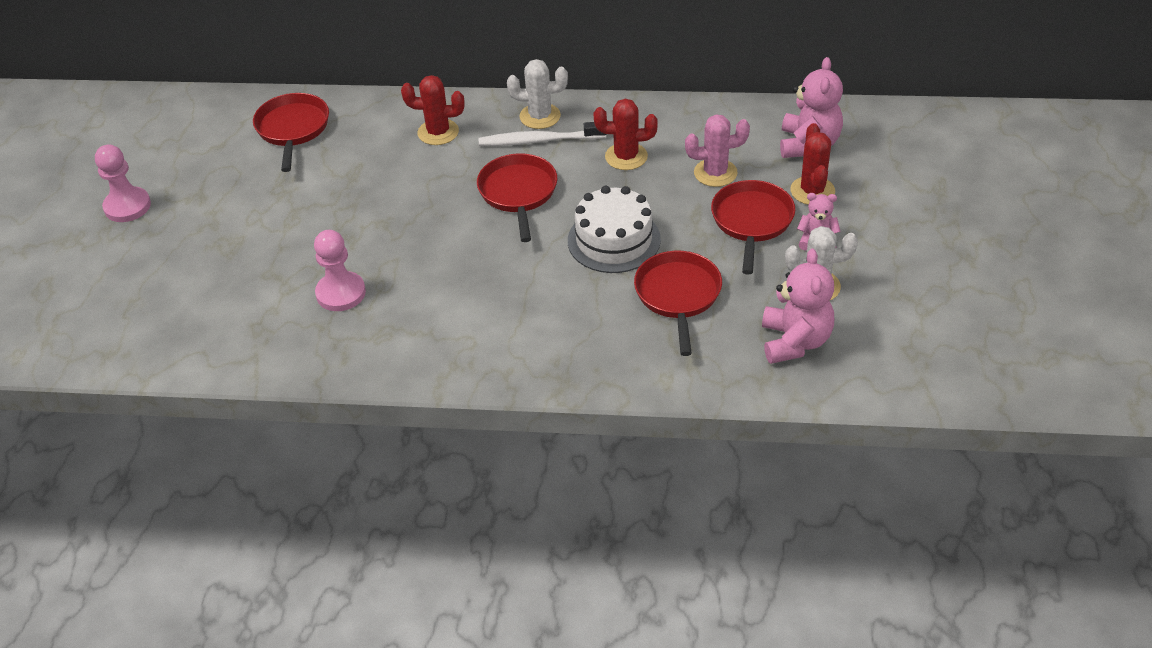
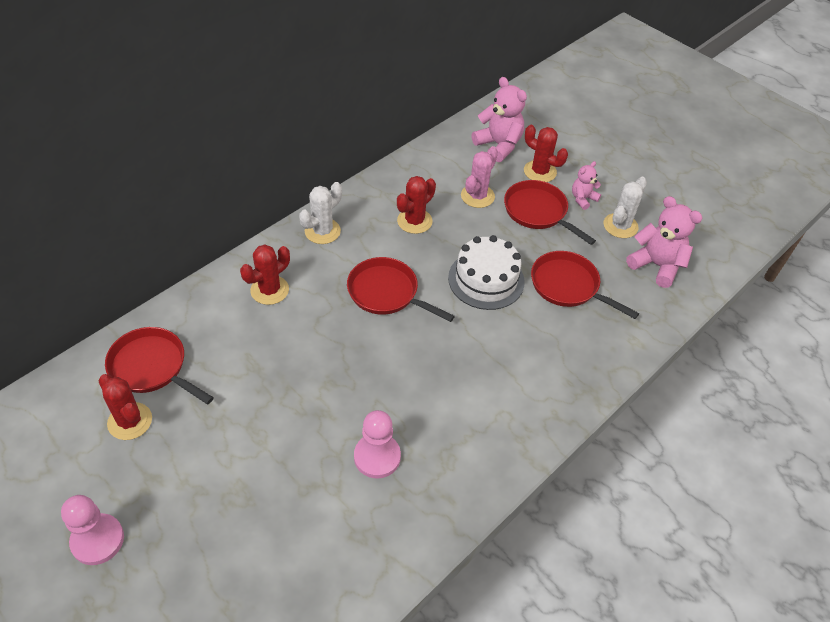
camera: 55 degrees left, 5 degrees up
white toothbrush [479,122,607,146] -> none
none -> red cactus [98,374,152,440]

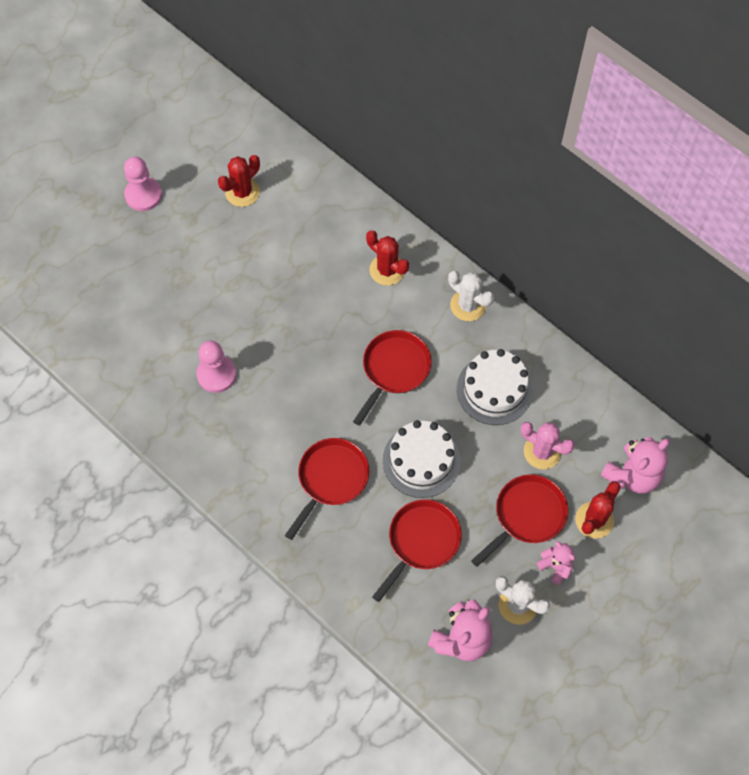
camera: 90 degrees right, 15 degrees up
red pan [105,327,214,404] -> red pan moved to [285,438,369,540]
red cactus [397,176,436,234] -> white cake [457,349,533,425]

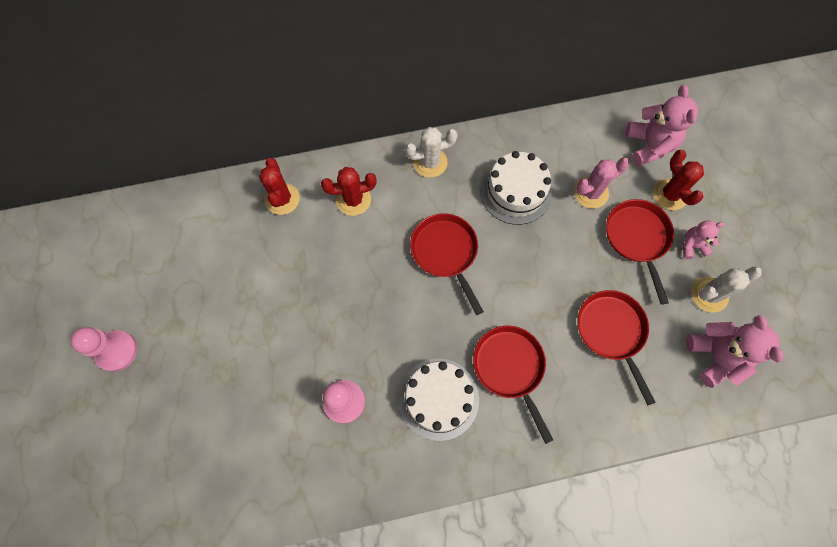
camera: 55 degrees left, 5 degrees up
red cactus [218,155,260,207] -> red cactus moved to [259,158,300,215]
white cake [383,420,461,498] -> white cake moved to [398,359,479,441]

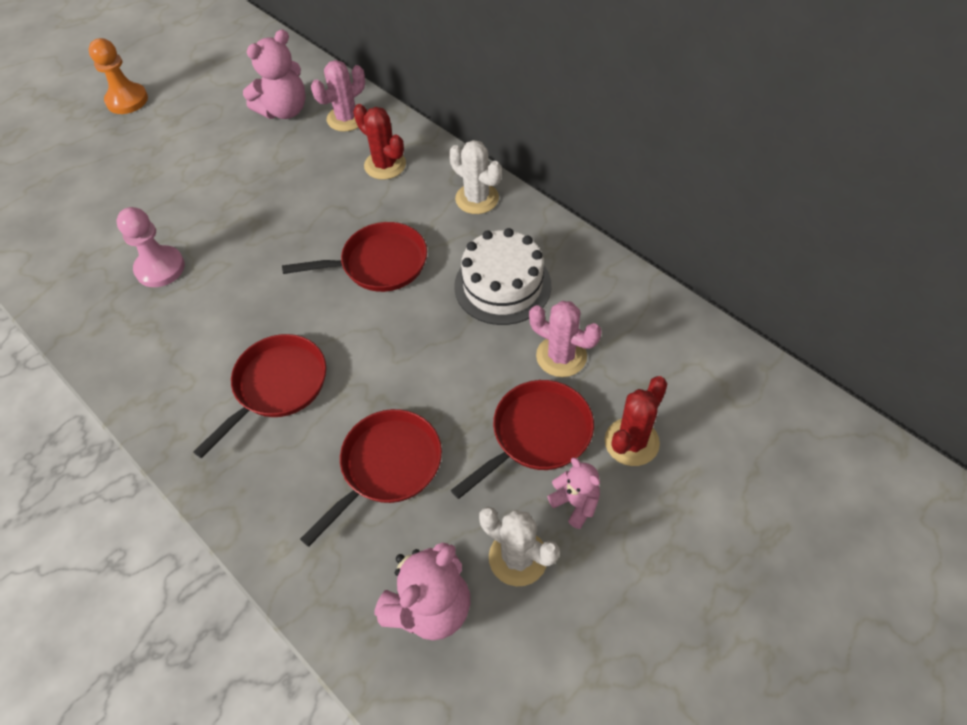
camera: 60 degrees right, 15 degrees down
pink pawn [70,327,138,372] -> orange pawn [89,38,148,114]
red cactus [259,158,300,215] -> pink cactus [311,60,365,132]
white cake [398,359,479,441] -> none
red pan [410,213,484,315] -> red pan turned 45 degrees clockwise [282,222,427,292]
pink teddy bear [625,85,698,166] -> pink teddy bear moved to [243,30,306,119]

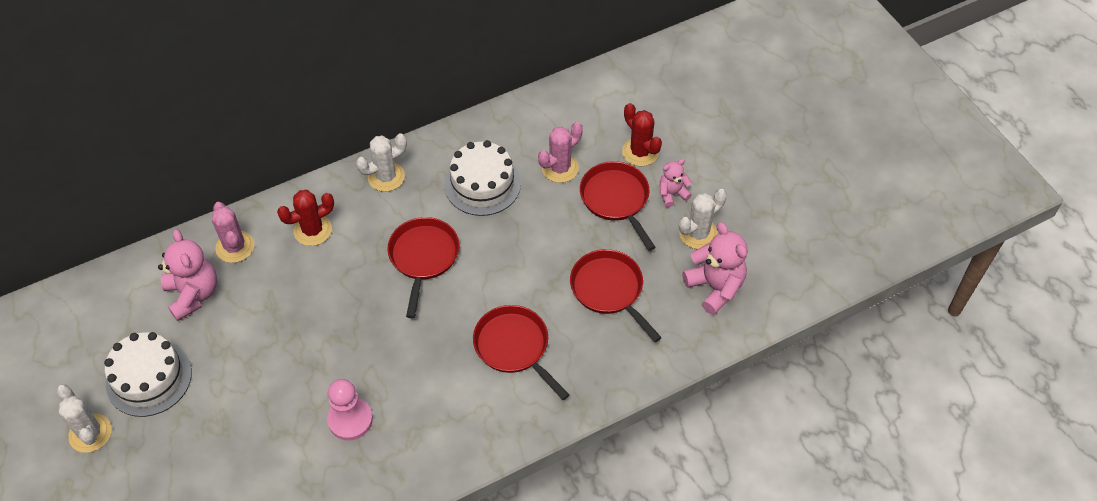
camera: 75 degrees left, 0 degrees up
orange pawn [89,38,148,114] -> white cactus [57,385,112,453]
none -> white cake [104,332,192,417]

